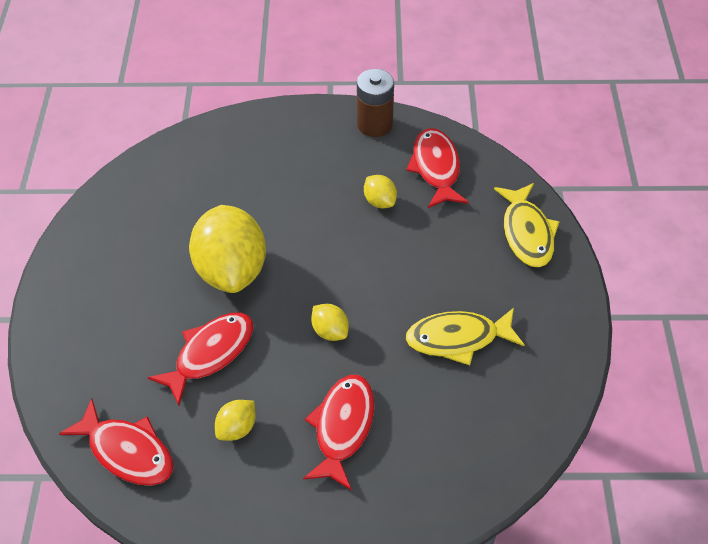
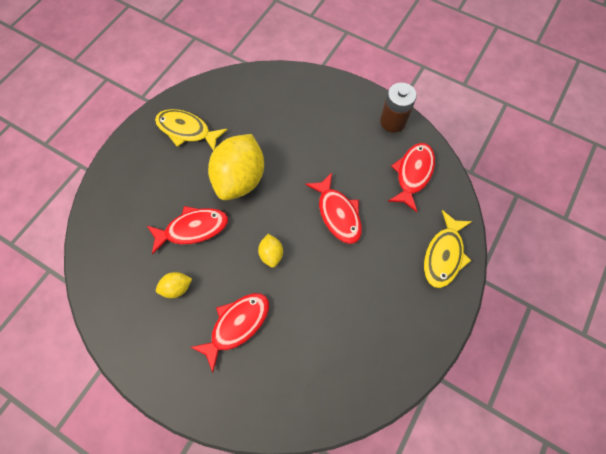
camera: 30 degrees right, 15 degrees up
red fish [59,398,173,486] -> red fish moved to [305,173,362,244]
yellow lemon [364,175,397,208] -> none
yellow fish [406,308,524,365] -> yellow fish moved to [155,109,228,151]

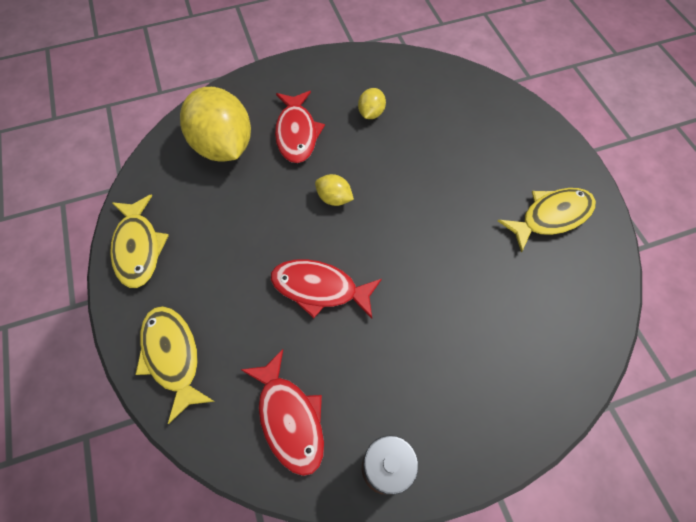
camera: 130 degrees right, 5 degrees down
red fish [147,206,228,255] -> none
yellow lemon [208,134,264,200] -> yellow lemon moved to [180,87,251,162]
none -> yellow fish [110,194,169,288]

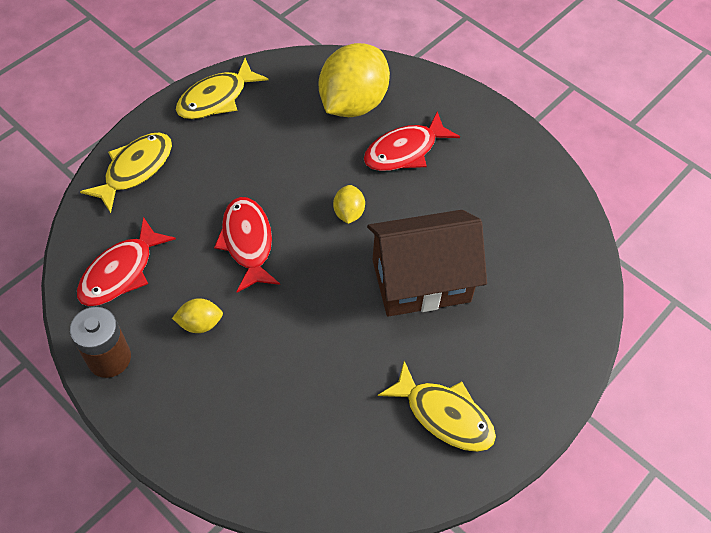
camera: 60 degrees right, 5 degrees down
yellow lemon [358,88,386,119] -> yellow lemon moved to [172,298,223,333]
none -> brown house [367,210,487,317]

